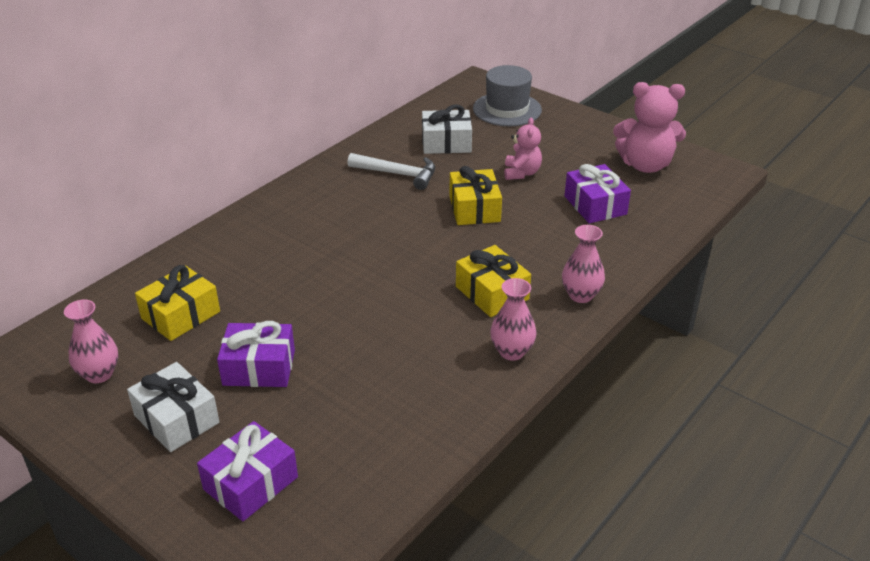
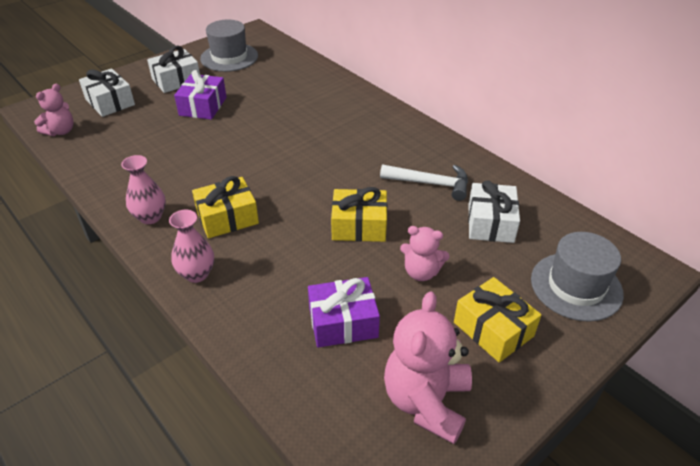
camera: 100 degrees right, 5 degrees up
pink vase [64,299,118,383] -> grey hat [200,20,258,72]
yellow gift [135,265,220,341] -> yellow gift moved to [454,277,542,363]
purple gift [197,421,298,521] -> white gift [79,68,135,117]
white hammer [347,153,435,190] -> white hammer turned 105 degrees counterclockwise [380,165,468,201]
none -> pink teddy bear [34,84,74,136]

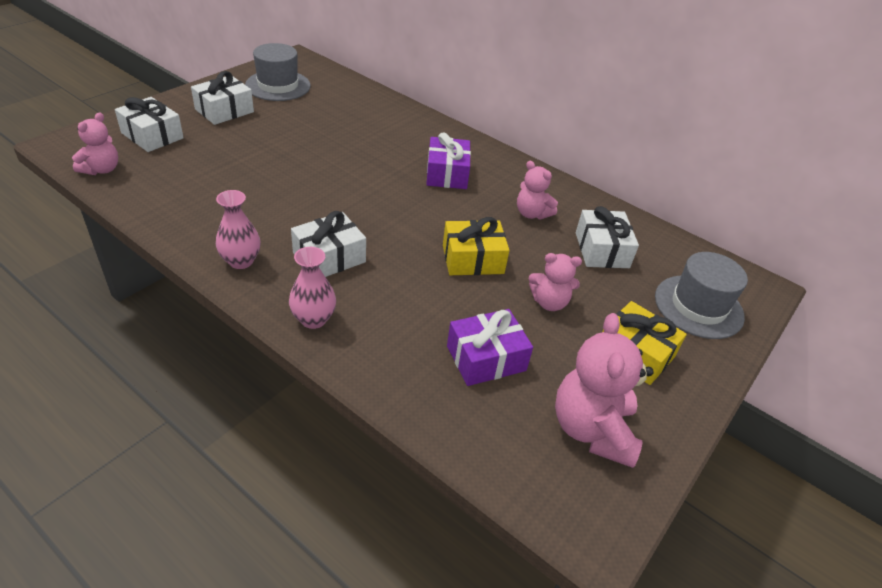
camera: 15 degrees left, 0 degrees up
purple gift [174,70,227,120] -> purple gift moved to [426,132,471,189]
yellow gift [192,176,259,238] -> white gift [291,211,366,277]
white hammer [380,165,468,201] -> pink teddy bear [517,161,558,219]

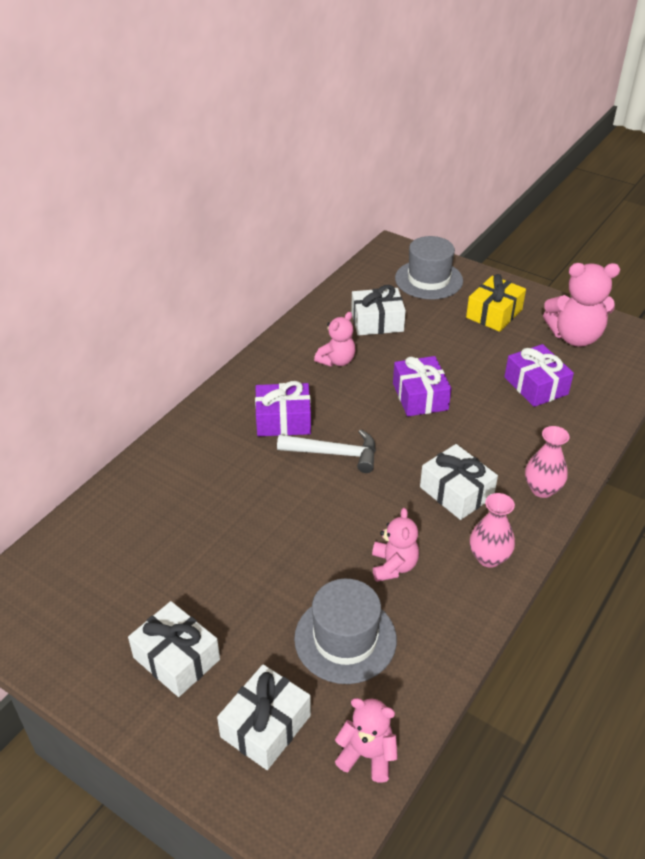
camera: 90 degrees left, 0 degrees up
grey hat [245,43,311,101] -> grey hat moved to [294,579,397,684]
yellow gift [443,217,510,275] -> purple gift [393,356,451,416]
pink teddy bear [528,253,582,311] -> pink teddy bear moved to [372,508,419,582]
none -> white hammer [277,430,376,473]

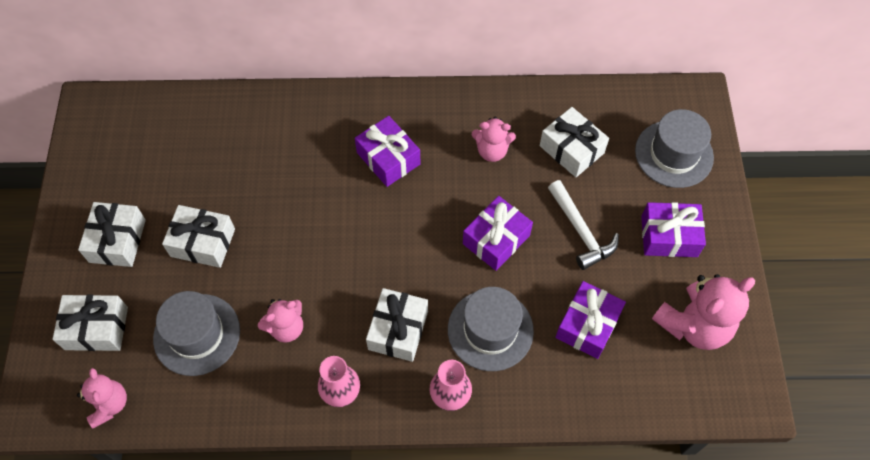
camera: 55 degrees right, 20 degrees up
white hammer [277,430,376,473] -> white hammer moved to [548,180,619,270]
yellow gift [466,274,526,332] -> purple gift [641,202,706,257]
pink teddy bear [543,263,620,347] -> pink teddy bear turned 90 degrees counterclockwise [652,274,755,350]
none -> white gift [162,205,235,268]
none -> grey hat [448,287,534,371]

